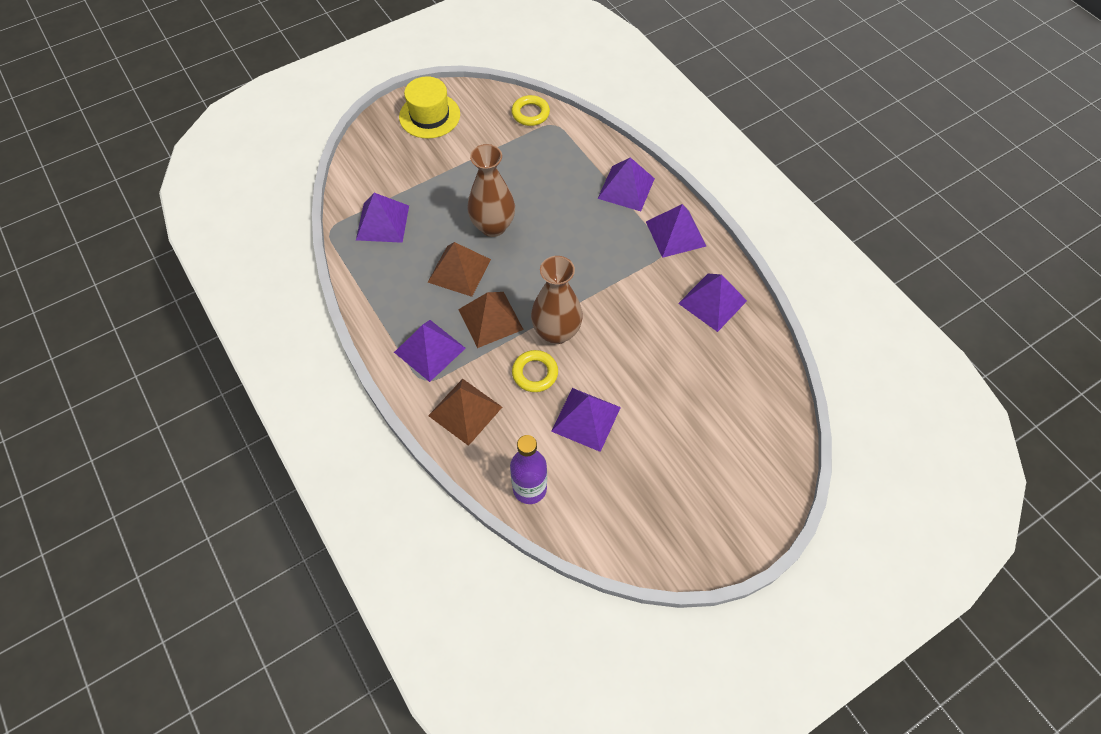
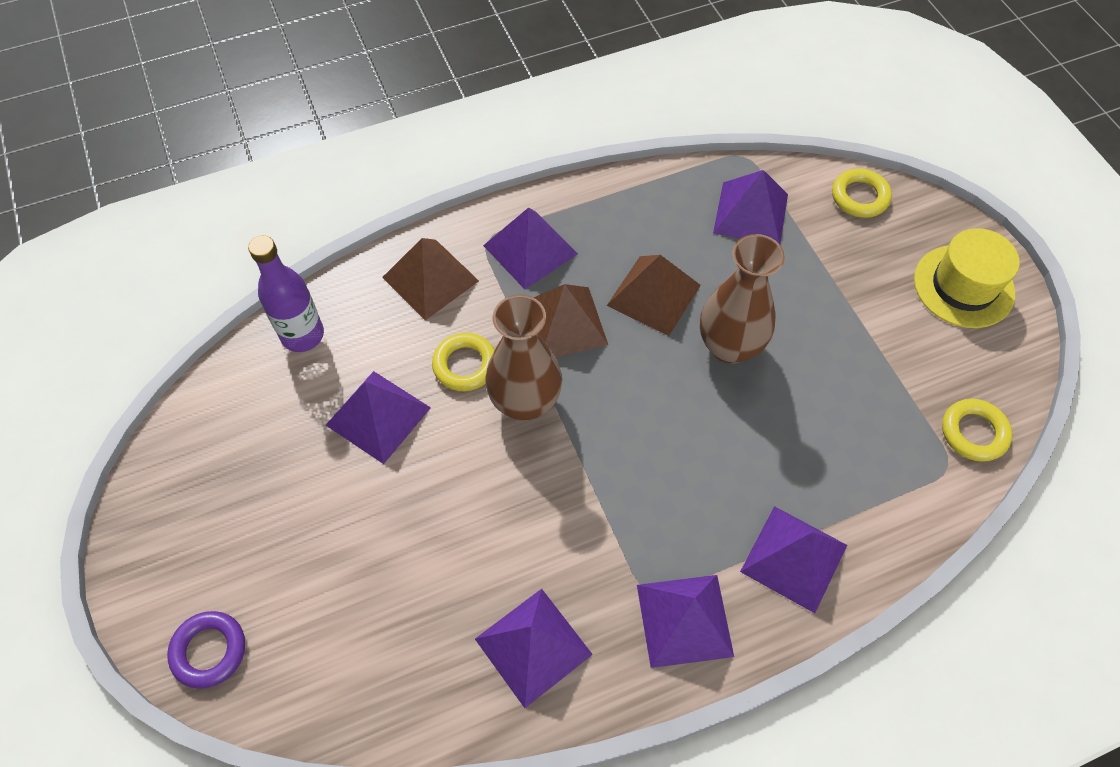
camera: 100 degrees right, 0 degrees up
none -> purple ring [167,611,245,689]
none -> yellow ring [832,168,892,218]

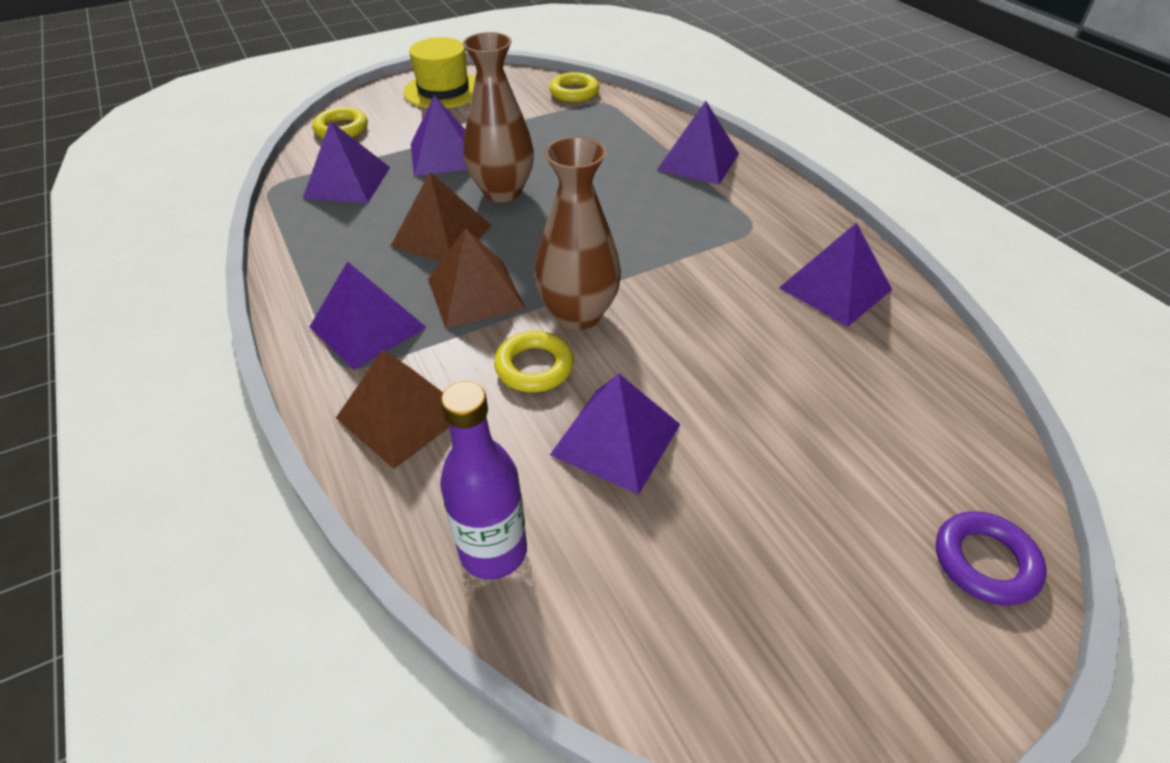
camera: 95 degrees left, 15 degrees down
purple pyramid [637,575,734,668] -> purple pyramid moved to [411,95,467,176]

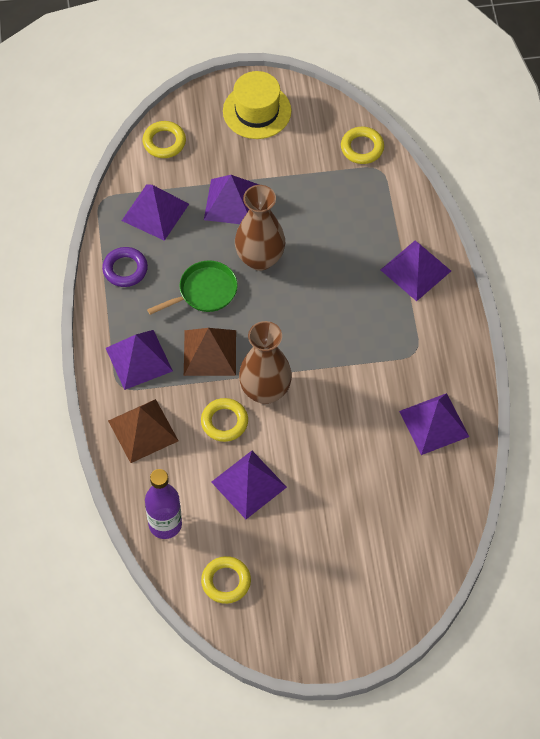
camera: 20 degrees right, 15 degrees up
brown pyramid [390,172,492,262] -> green pan [147,260,238,315]
purple ring [936,511,1046,606] -> purple ring moved to [102,247,148,287]
none -> yellow ring [201,556,251,604]

